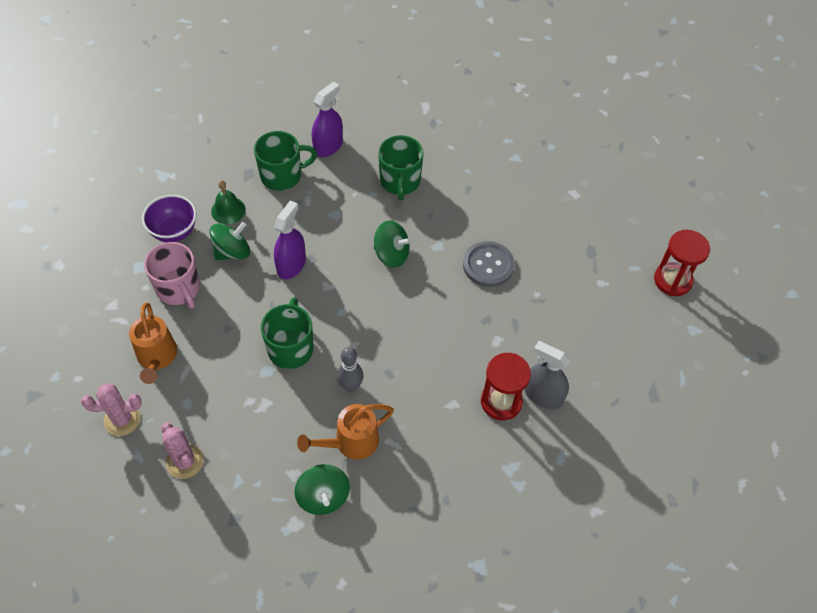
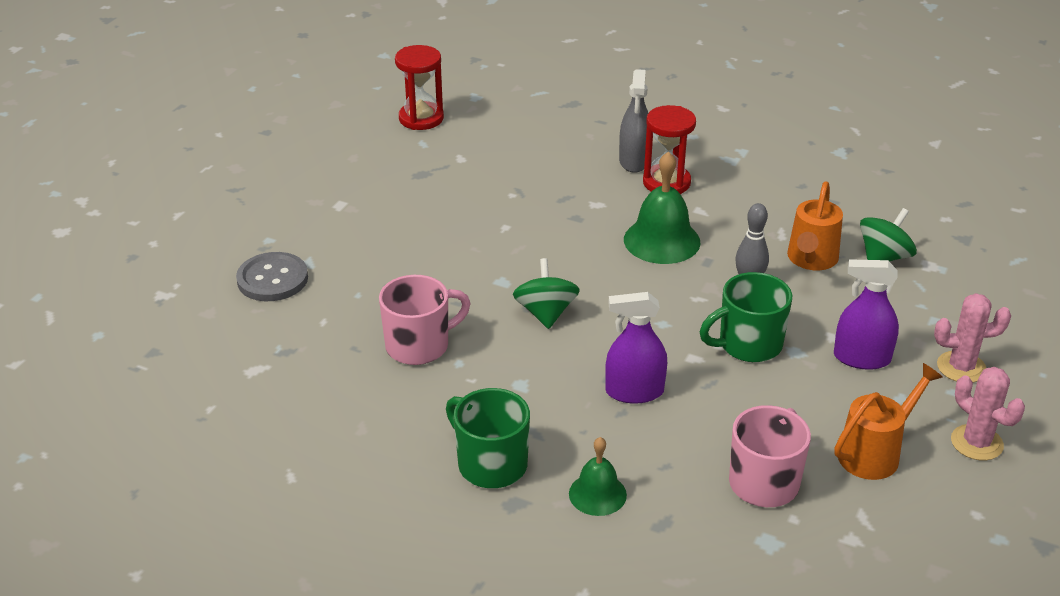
camera: 115 degrees left, 20 degrees down
purple bowl [142,195,196,242] -> none
pink cactus [161,423,204,479] -> pink cactus turned 60 degrees clockwise [934,293,1011,383]
green spinning top [210,222,250,260] -> none
orange watering can [297,404,394,460] -> orange watering can turned 75 degrees clockwise [787,182,843,270]
purple spray bottle [312,81,343,157] -> purple spray bottle moved to [834,259,899,370]
green mug [378,135,424,201] -> pink mug [379,275,471,365]
grey button [463,241,515,287] -> grey button moved to [236,252,308,301]
none -> green bell [624,151,700,264]

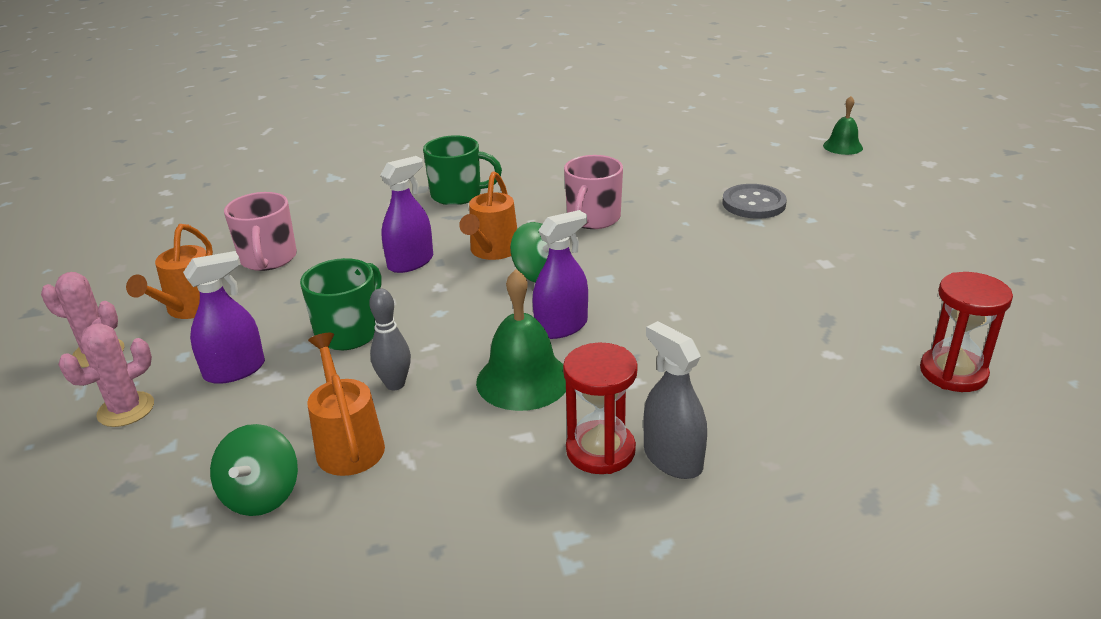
camera: 140 degrees right, 5 degrees down
green bell [569,437,627,516] -> green bell moved to [823,96,863,155]
none -> orange watering can [459,171,517,260]
none -> purple spray bottle [532,210,588,339]

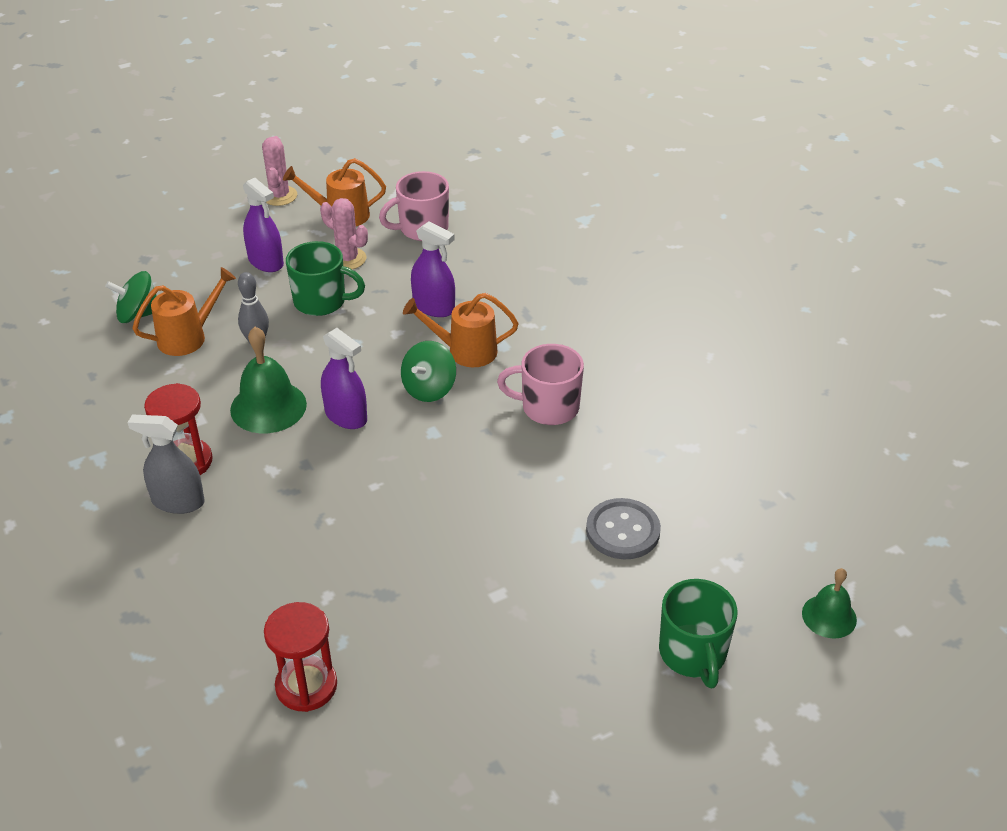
camera: 75 degrees right, 10 degrees up
pink cactus [58,323,154,427] -> pink cactus moved to [320,198,368,269]
green mug [423,135,502,205] -> green mug moved to [659,579,738,688]
grey spray bottle [643,321,707,479] -> grey spray bottle turned 120 degrees counterclockwise [128,414,205,514]

